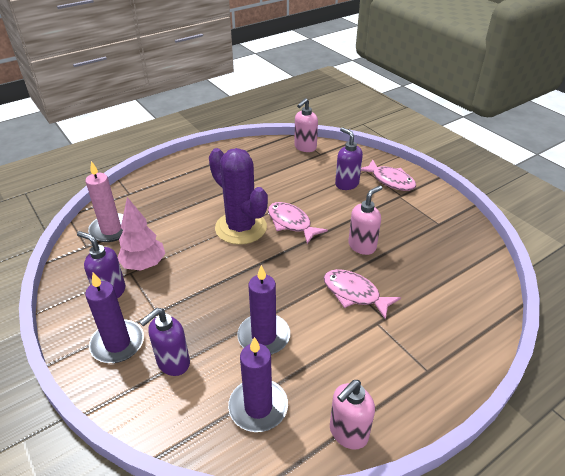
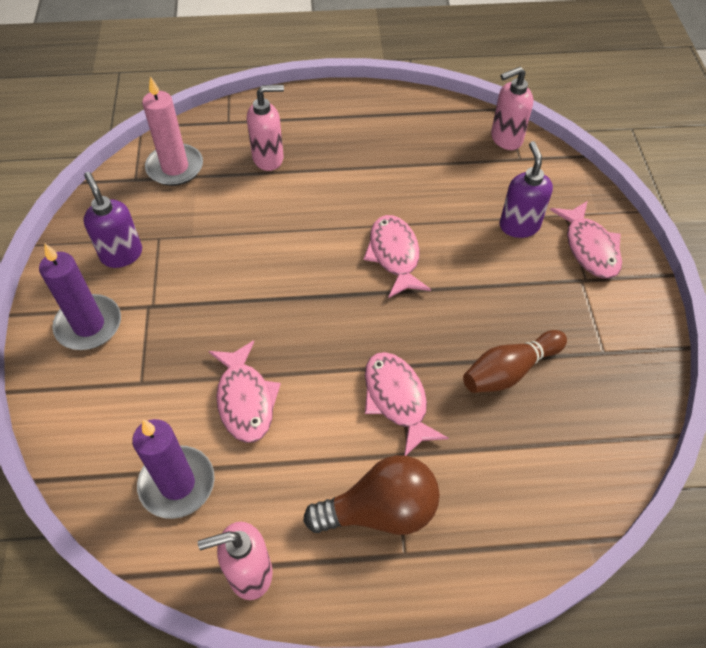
camera: 30 degrees right, 15 degrees up
pink tree [118,197,165,271] -> none
purple soap dispenser [140,308,190,376] -> none
purple cactus [209,148,268,245] -> none
purple candle [237,265,290,355] -> pink fish [209,341,281,443]
pink soap dispenser [348,185,382,255] -> pink soap dispenser moved to [247,85,284,171]
none -> brown light bulb [303,455,440,535]
none -> brown bowling pin [463,330,567,393]

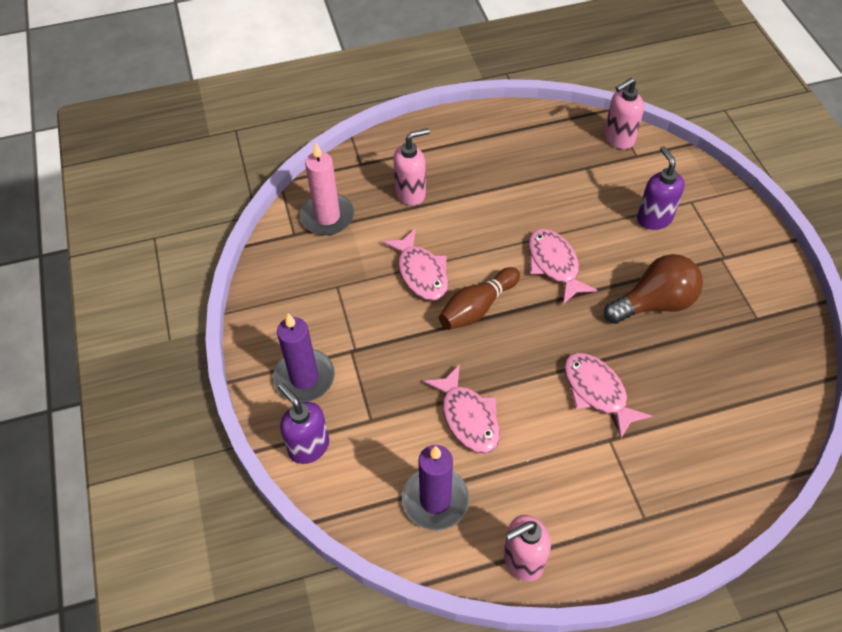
camera: 10 degrees left, 0 degrees up
purple soap dispenser [83,172,142,268] -> purple soap dispenser moved to [278,383,329,464]
brown light bulb [303,455,440,535] -> brown light bulb moved to [604,254,703,324]
brown bowling pin [463,330,567,393] -> brown bowling pin moved to [439,267,520,330]
pink fish [550,201,622,278] -> pink fish moved to [382,228,448,301]

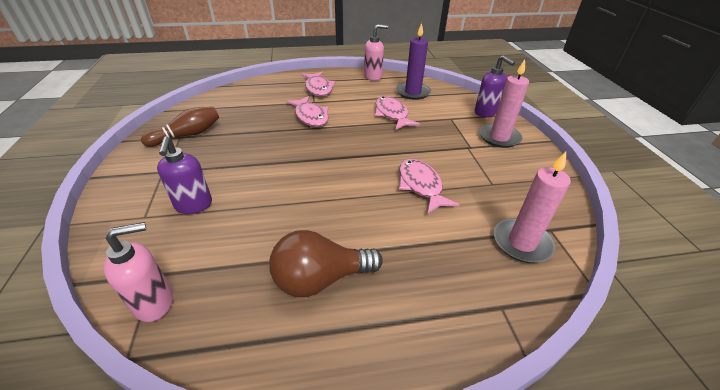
camera: 175 degrees left, 15 degrees down
purple candle [273,313,335,402] -> pink candle [479,59,529,148]
pink soap dispenser [393,128,430,206] -> none
brown bowling pin [439,267,520,330] -> brown bowling pin moved to [141,107,219,147]
pink fish [528,229,597,304] -> pink fish moved to [302,72,336,96]
brown light bulb [604,254,703,324] -> brown light bulb moved to [269,230,383,297]

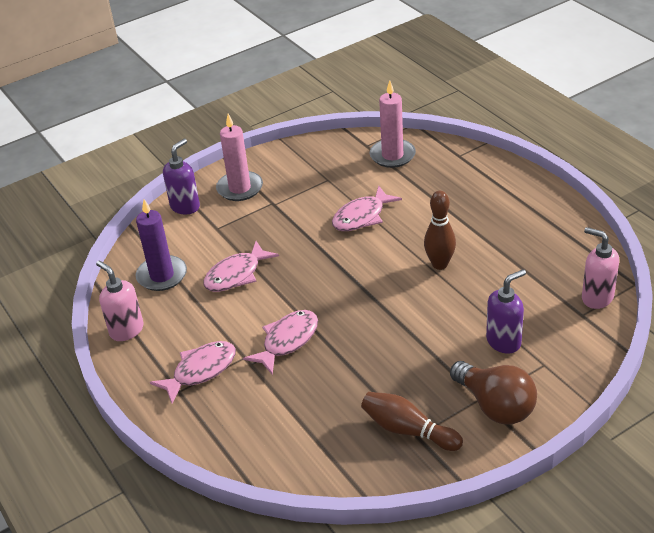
camera: 110 degrees left, 0 degrees up
brown light bulb [269,230,383,297] -> brown light bulb moved to [450,361,537,425]
none -> brown bowling pin [424,191,456,270]

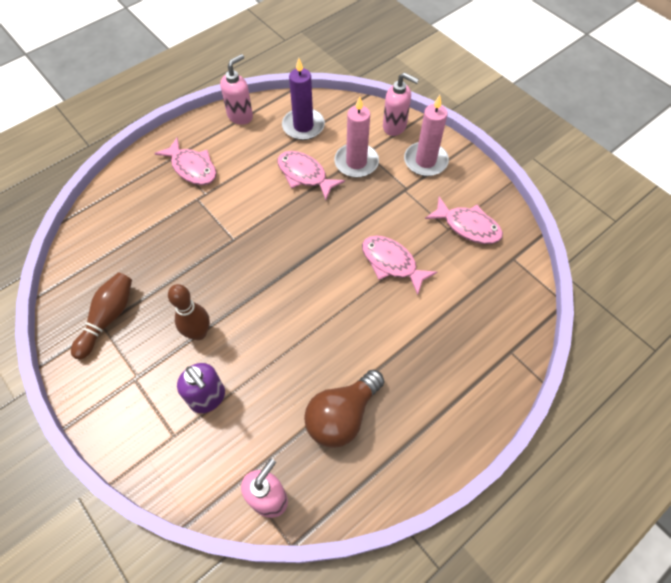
camera: 80 degrees right, 20 degrees up
purple soap dispenser [163,139,200,214] -> pink soap dispenser [383,73,419,136]
pink fish [243,310,318,375] -> pink fish moved to [425,196,503,244]
pink candle [370,81,416,168] -> pink candle moved to [334,96,379,178]
brown bowling pin [424,191,456,270] -> brown bowling pin moved to [168,284,210,340]
brown light bulb [450,361,537,425] -> brown light bulb moved to [304,370,384,448]

